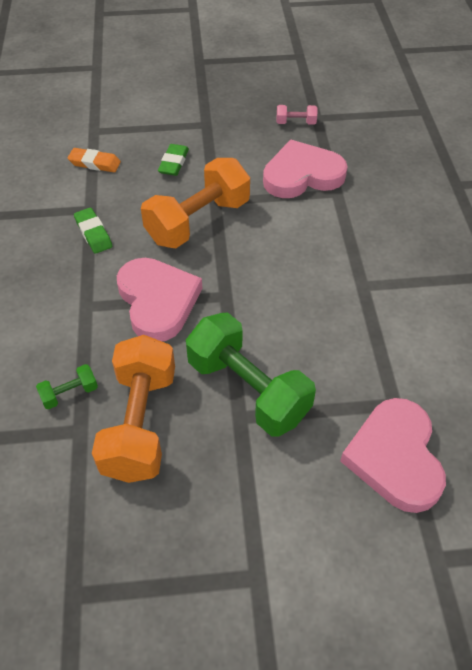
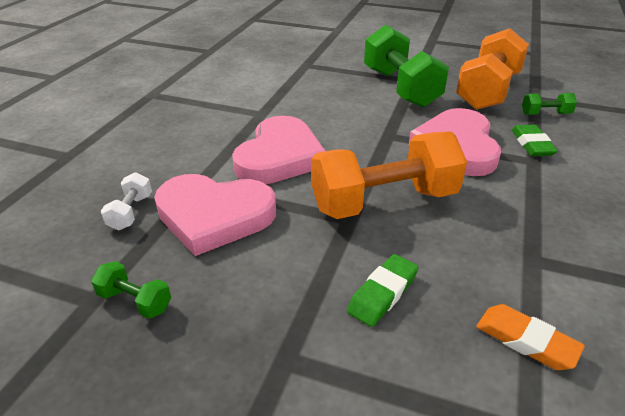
camera: 155 degrees left, 15 degrees down
green eraser [74,208,112,254] -> green eraser moved to [512,125,558,156]
pink dumbbell [277,105,317,125] -> green dumbbell [91,261,171,319]
pink heart [340,398,446,513] -> pink heart moved to [232,116,325,184]
none -> white dumbbell [101,172,152,230]

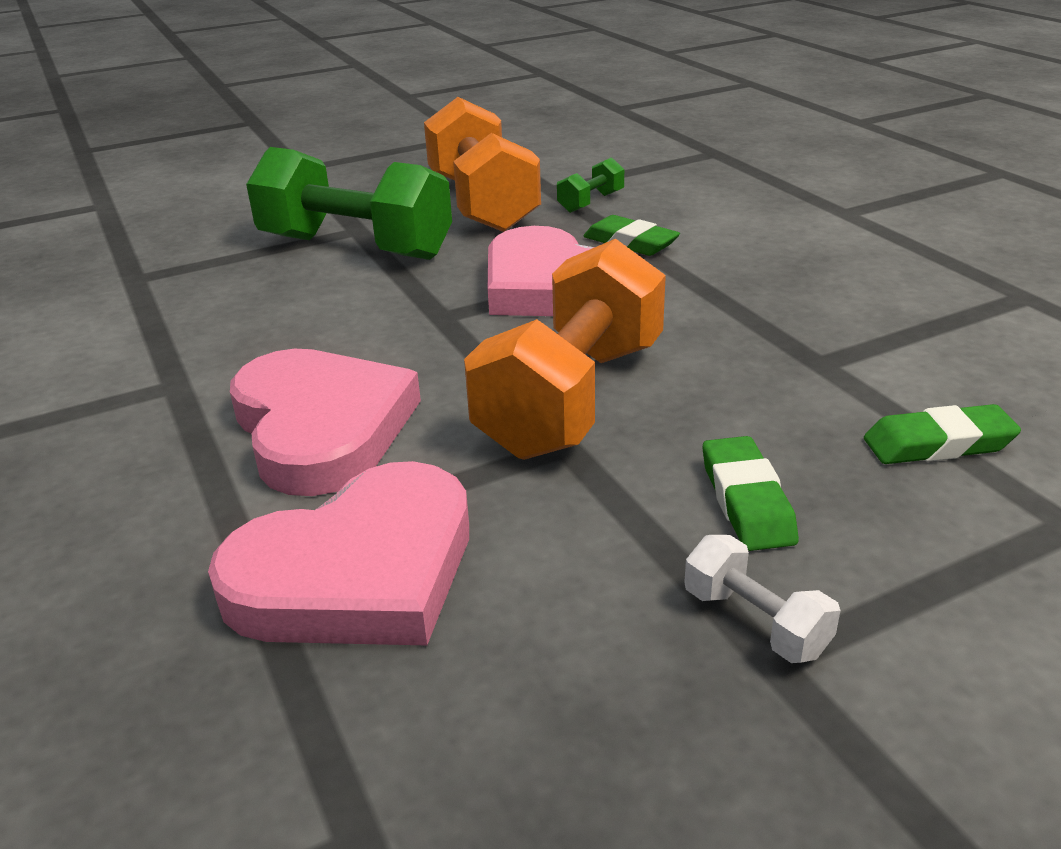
camera: 45 degrees left, 5 degrees down
green dumbbell [91,261,171,319] -> none
white dumbbell [101,172,152,230] -> white dumbbell moved to [684,535,840,663]
orange eraser [476,304,585,370] -> green eraser [864,404,1021,464]

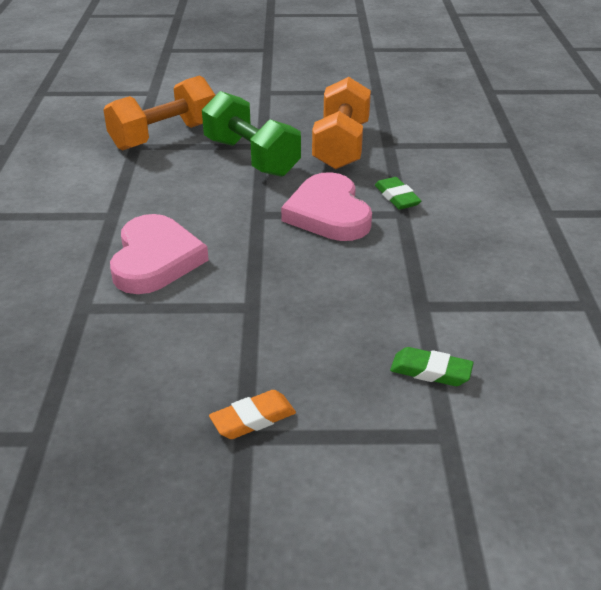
camera: 25 degrees right, 5 degrees up
pink heart [208,461,469,645] -> none
orange dumbbell [464,239,666,460] -> orange dumbbell moved to [103,75,215,150]
green dumbbell [557,157,624,213] -> none
white dumbbell [684,535,840,663] -> orange eraser [209,390,296,439]
green eraser [703,436,799,551] -> none

